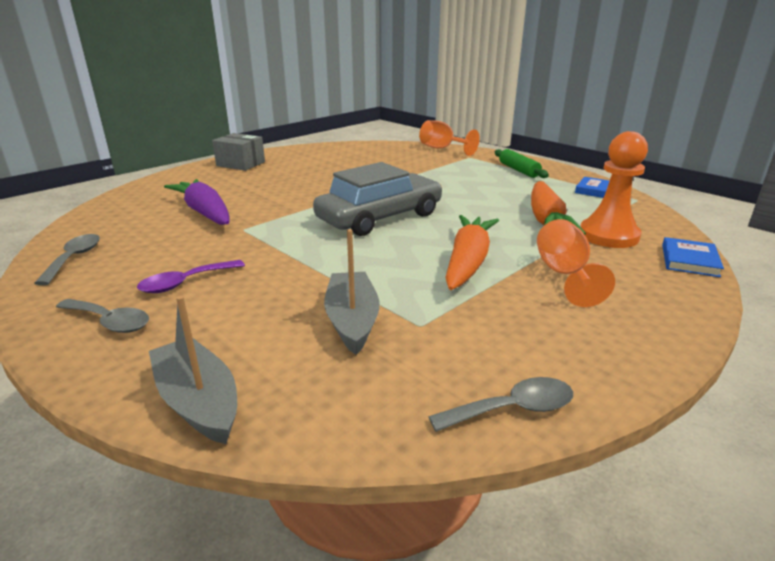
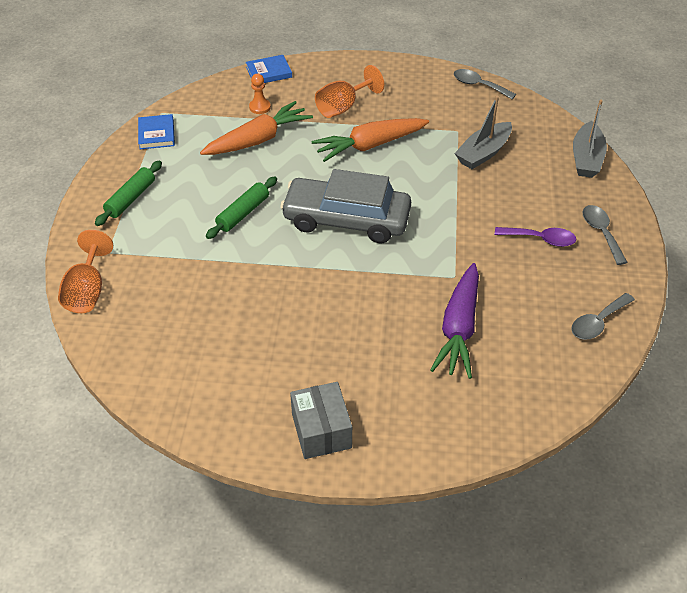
camera: 130 degrees left, 20 degrees up
orange pawn [580,131,648,248] -> orange pawn [249,74,271,114], size x0.48
none -> green rolling pin [206,176,277,239]

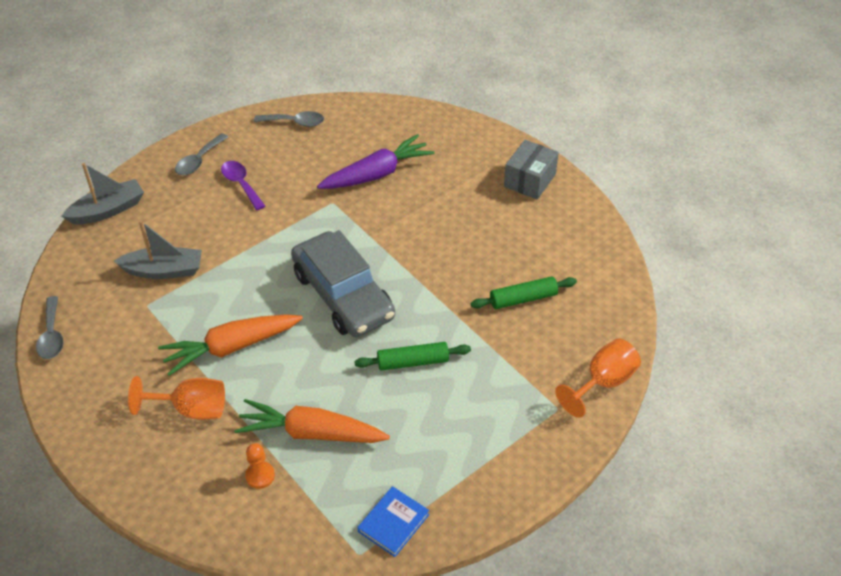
camera: 135 degrees left, 0 degrees up
green rolling pin [95,161,162,226] -> green rolling pin moved to [471,276,577,309]
blue book [246,55,292,83] -> none
orange carrot [312,118,429,162] -> orange carrot turned 135 degrees clockwise [158,314,303,376]

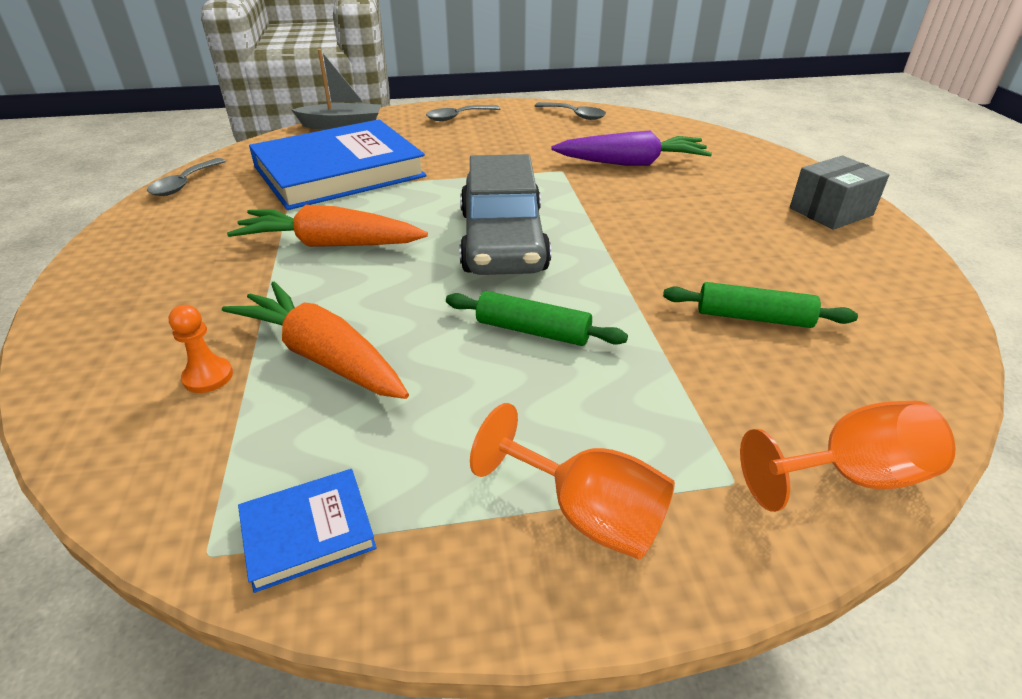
camera: 30 degrees right, 10 degrees down
grey boat [114,220,202,279] -> blue book [249,119,427,210]
orange goblet [128,376,225,420] -> orange goblet moved to [470,403,675,559]
purple spoon [221,161,265,210] -> none

